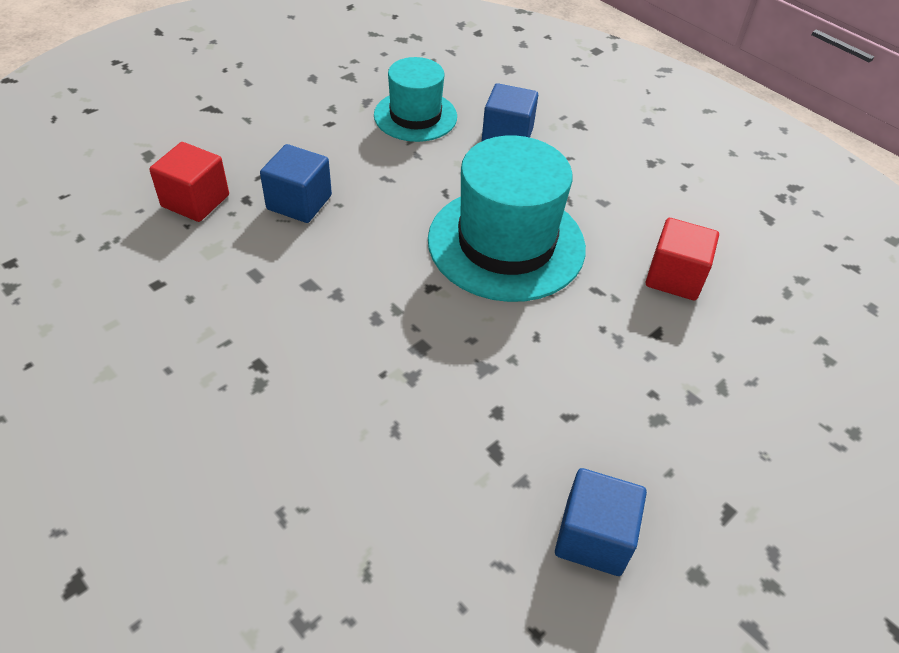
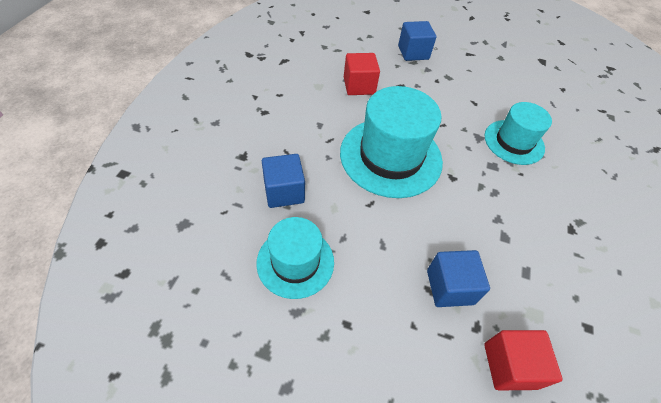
camera: 120 degrees left, 5 degrees up
blue cube [555,468,647,576] -> blue cube moved to [398,21,436,61]
none -> turquoise hat [484,102,552,165]

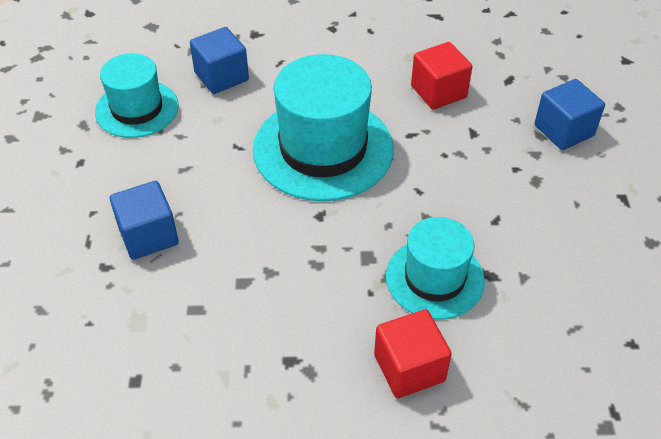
camera: 75 degrees right, 5 degrees down
red cube [484,330,563,390] -> red cube moved to [374,309,452,398]

